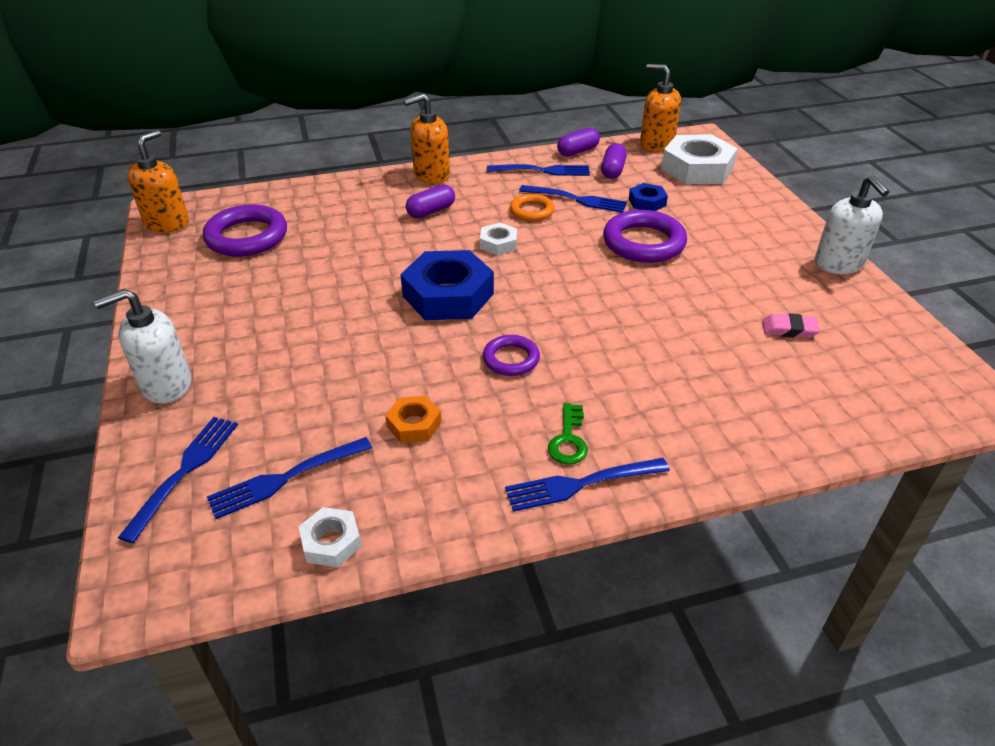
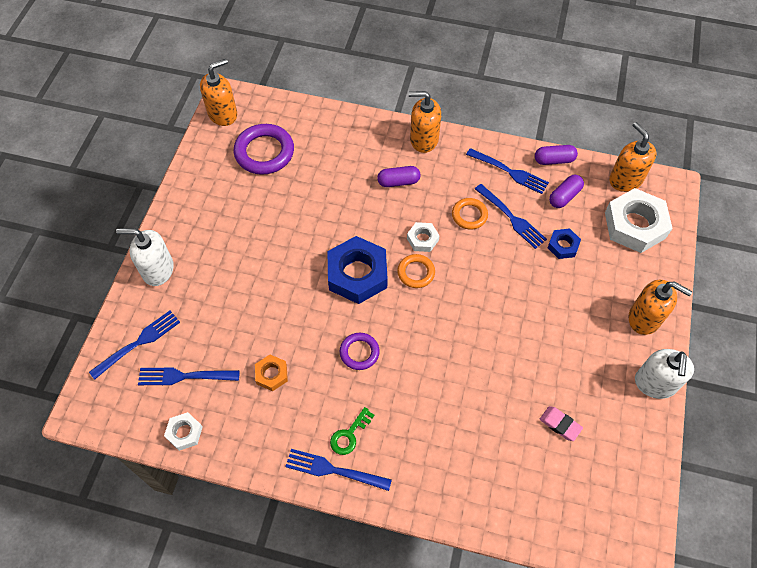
camera: 30 degrees right, 20 degrees up
purple ring [603,210,687,263] -> none
none -> orange ring [397,254,435,288]
none -> orange soap dispenser [628,280,693,335]

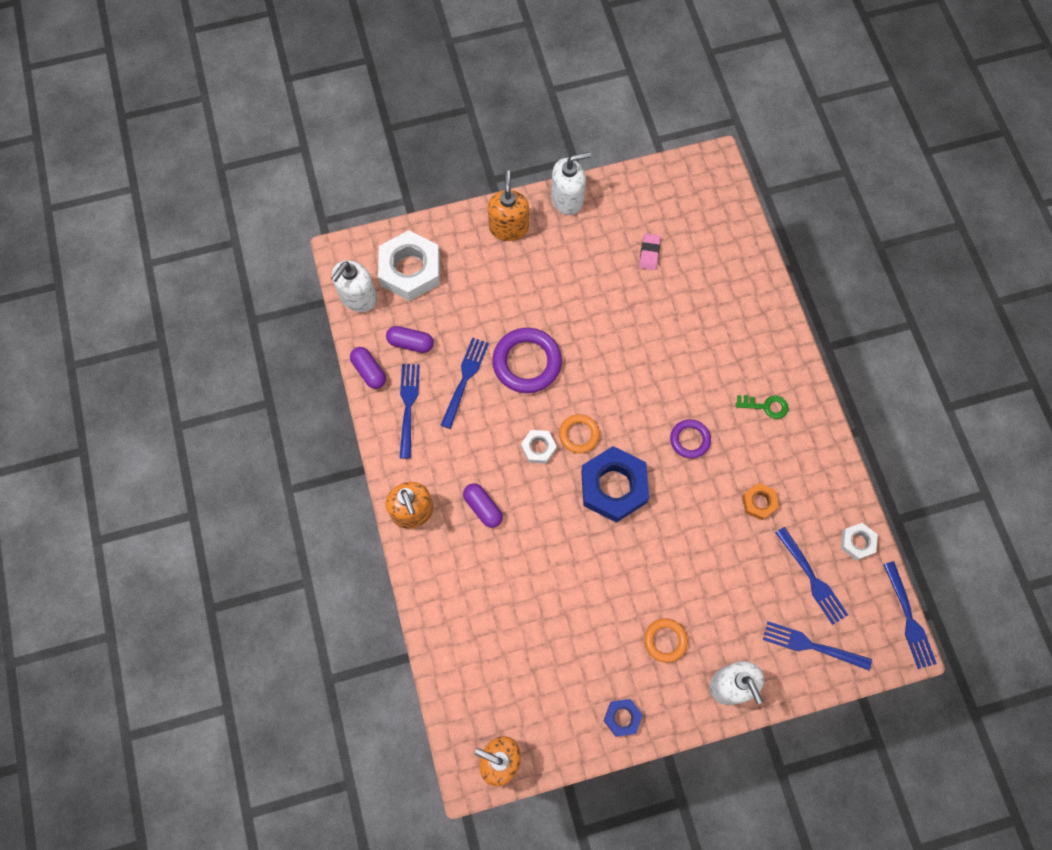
camera: 120 degrees left, 10 degrees up
purple ring [234,124,294,175] -> purple ring moved to [492,328,562,393]
blue fork [285,449,392,491] -> blue fork moved to [883,561,937,669]
orange ring [452,198,488,230] -> orange ring moved to [644,618,688,663]
blue nut [548,228,581,259] -> blue nut moved to [603,699,643,737]
orange soap dispenser [609,122,657,192] -> white soap dispenser [331,260,377,312]

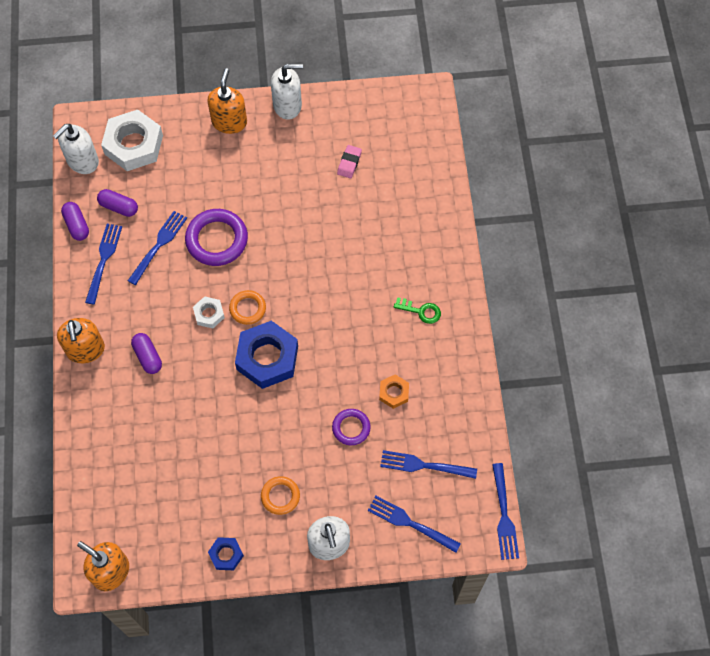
camera: 10 degrees right, 5 degrees down
purple ring [670,419,711,458] -> purple ring moved to [332,409,371,445]
blue fork [775,527,848,625] -> blue fork turned 120 degrees clockwise [380,450,477,479]
white nut [841,523,878,560] -> none

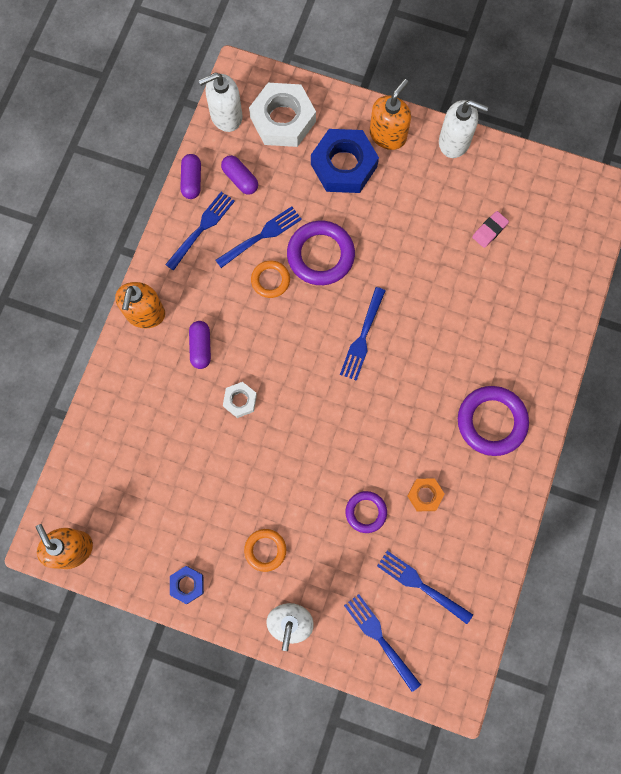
camera: 25 degrees right, 10 degrees up
white nut [193,296,225,328] -> white nut moved to [223,382,257,418]
orange ring [229,290,266,325] -> orange ring moved to [251,261,290,298]
blue nut [235,321,298,389] -> blue nut moved to [311,129,379,193]
green key [394,297,441,324] -> purple ring [458,386,529,456]
blue fork [492,463,519,560] -> blue fork moved to [340,287,386,381]

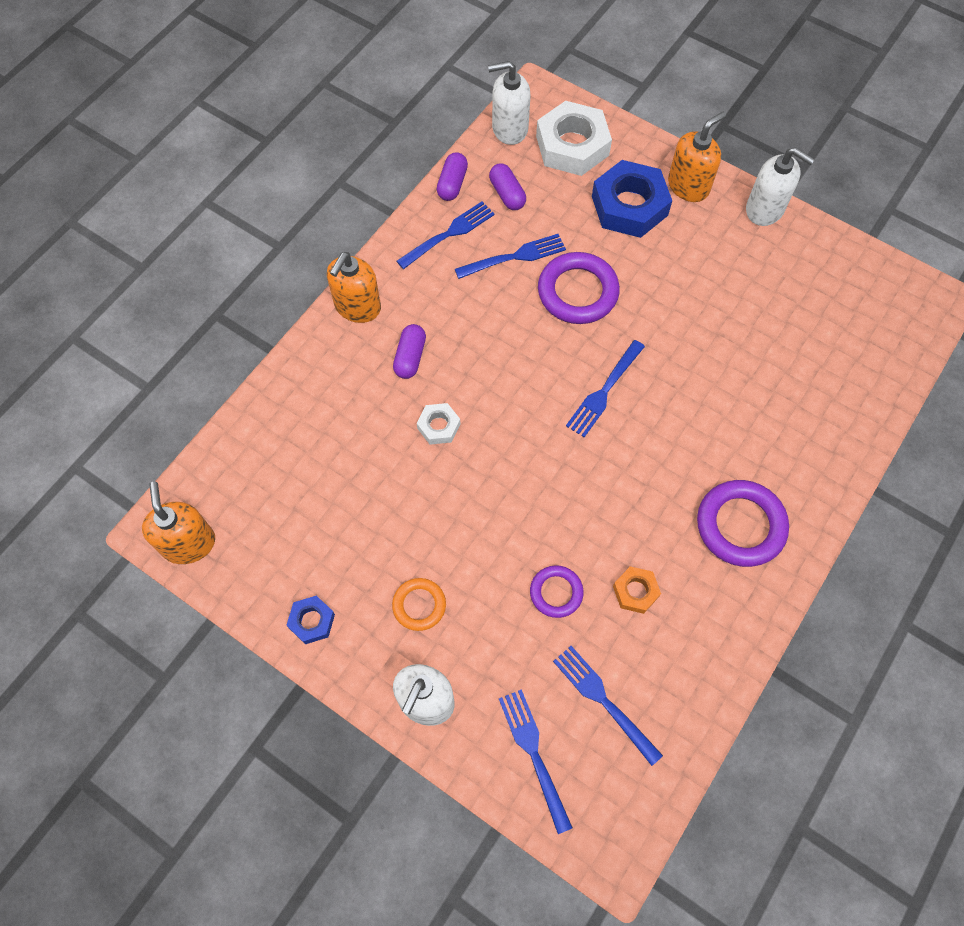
camera: 15 degrees right, 10 degrees down
orange ring [251,261,290,298] -> none
pink eraser [472,211,509,248] -> none

